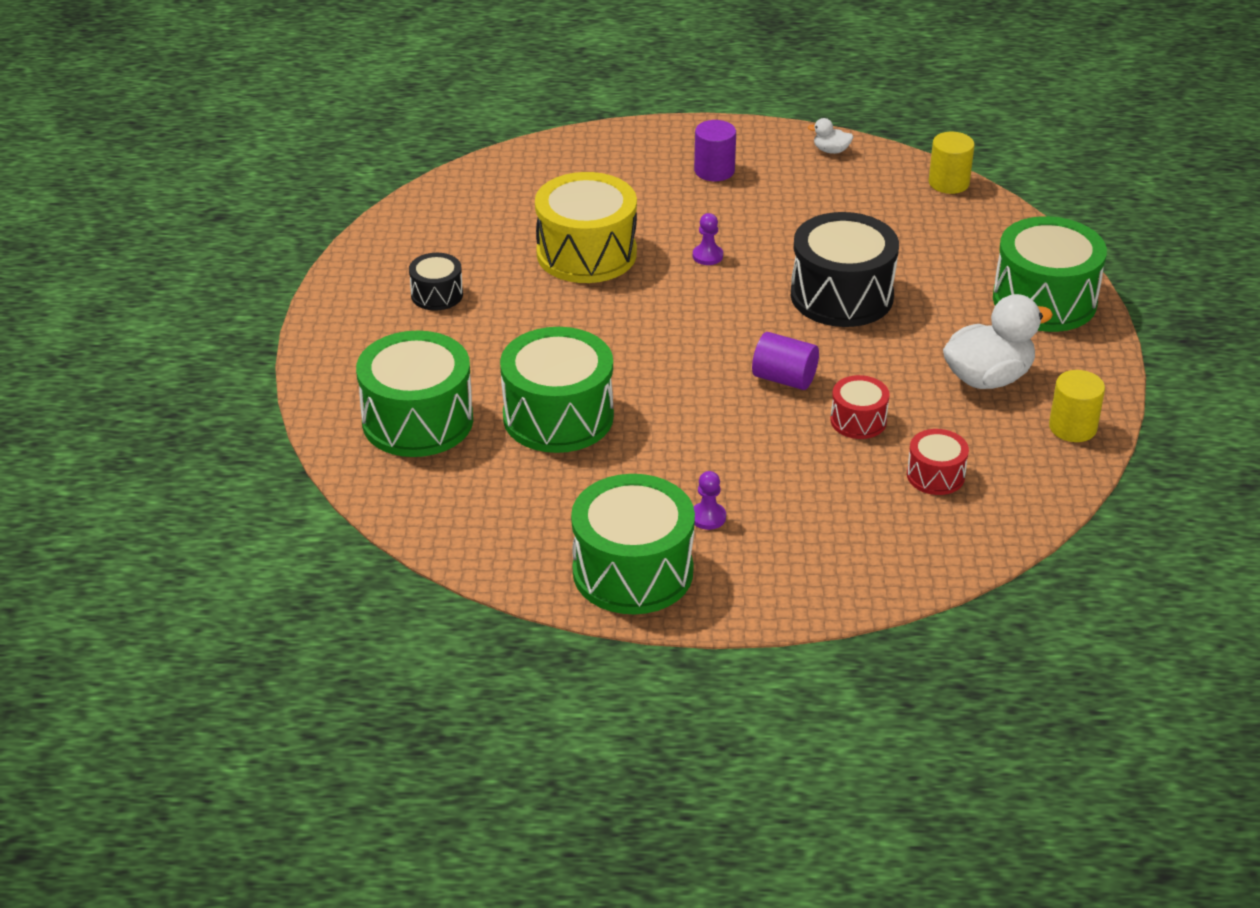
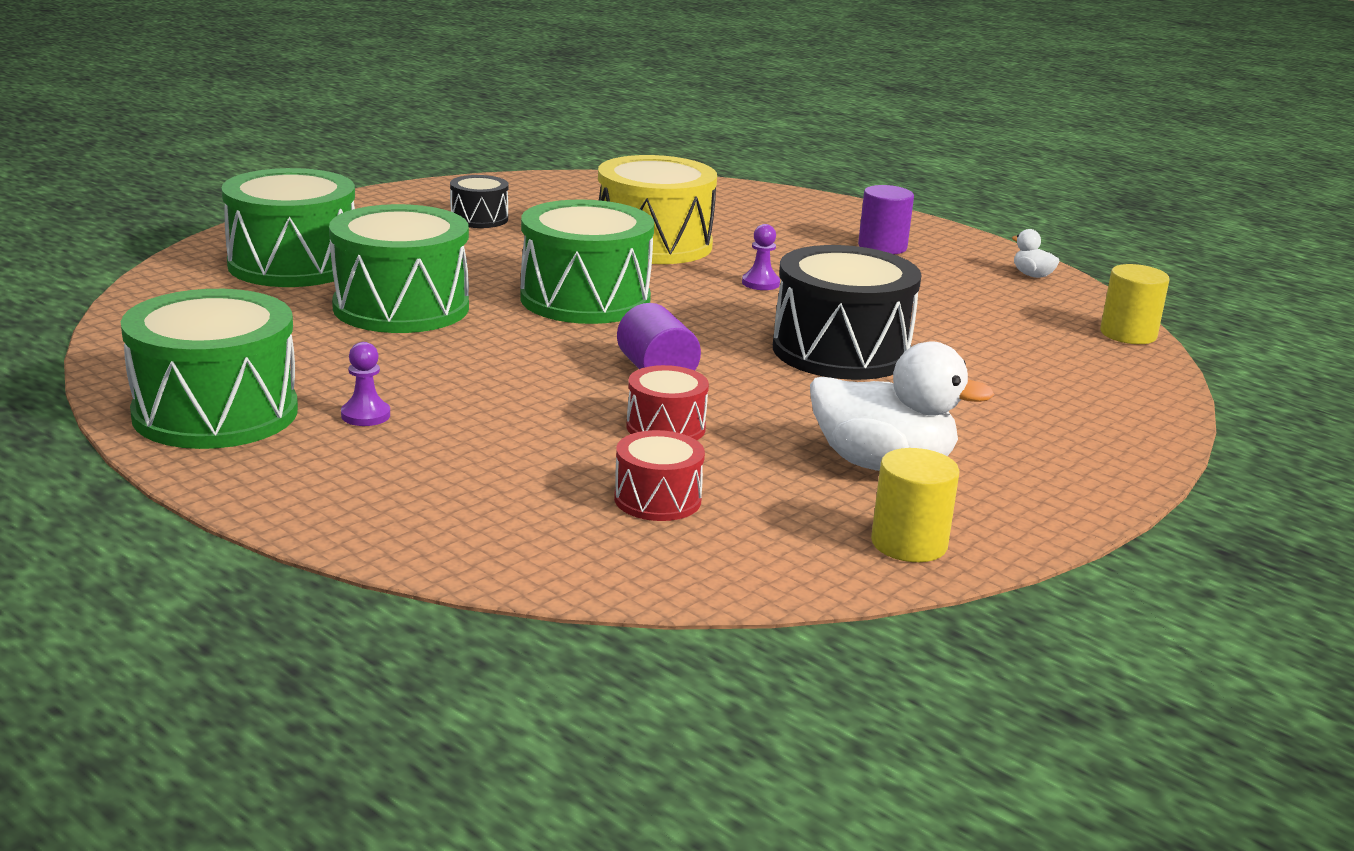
camera: 40 degrees right, 15 degrees down
green drum [993,216,1107,332] -> green drum moved to [520,199,654,324]

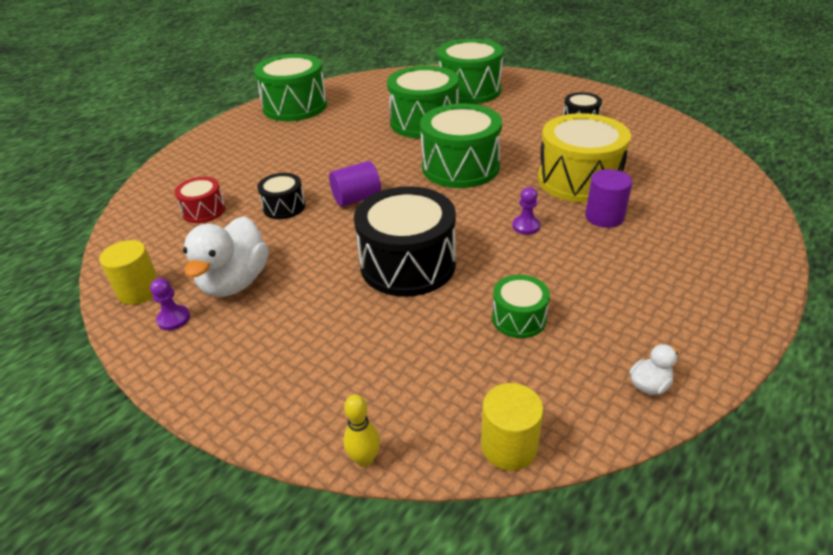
camera: 90 degrees right, 15 degrees up
purple pawn [341,342,390,426] -> purple pawn moved to [150,278,190,330]
red drum [627,365,709,440] -> black drum [257,173,305,219]
purple cylinder [858,185,914,254] -> purple cylinder moved to [585,169,632,228]
none -> yellow bowling pin [343,394,380,467]
none -> green drum [492,275,550,338]

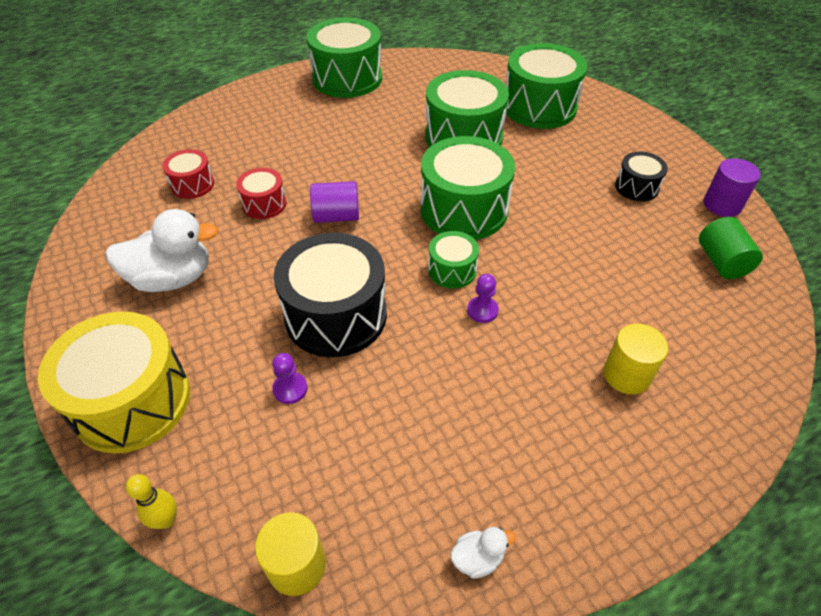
camera: 20 degrees right, 10 degrees up
yellow cylinder [99,240,158,305] -> yellow cylinder moved to [603,323,668,395]
purple pawn [150,278,190,330] -> purple pawn moved to [272,353,308,404]
white duck [183,216,269,297] -> white duck turned 135 degrees counterclockwise [106,209,218,292]
black drum [257,173,305,219] -> red drum [236,168,287,219]
green drum [492,275,550,338] -> green drum moved to [428,231,479,289]
yellow drum [538,113,631,203] -> yellow drum moved to [38,311,190,454]
purple cylinder [585,169,632,228] -> purple cylinder moved to [704,158,760,217]
none -> green cylinder [699,217,763,279]

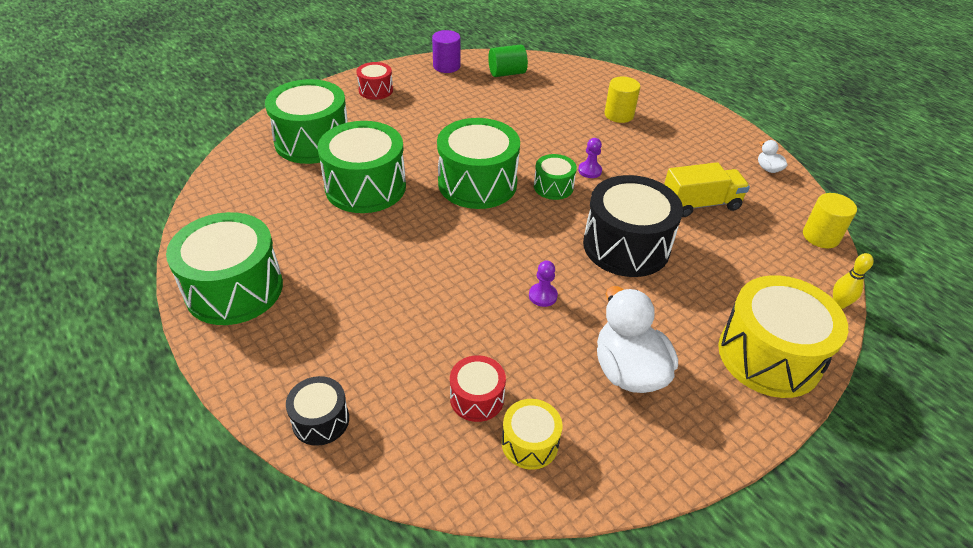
camera: 100 degrees left, 5 degrees down
red drum [236,168,287,219] -> red drum moved to [356,62,393,100]
purple pawn [272,353,308,404] -> purple pawn moved to [529,260,558,307]
purple cylinder [310,181,359,223] -> none
black drum [615,152,668,201] -> black drum moved to [286,376,349,446]
none -> yellow drum [502,399,563,470]
none -> yellow truck [664,162,750,217]

